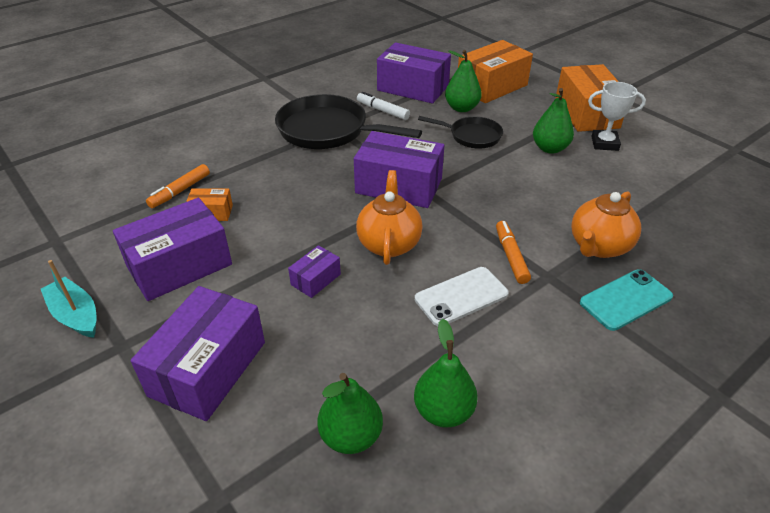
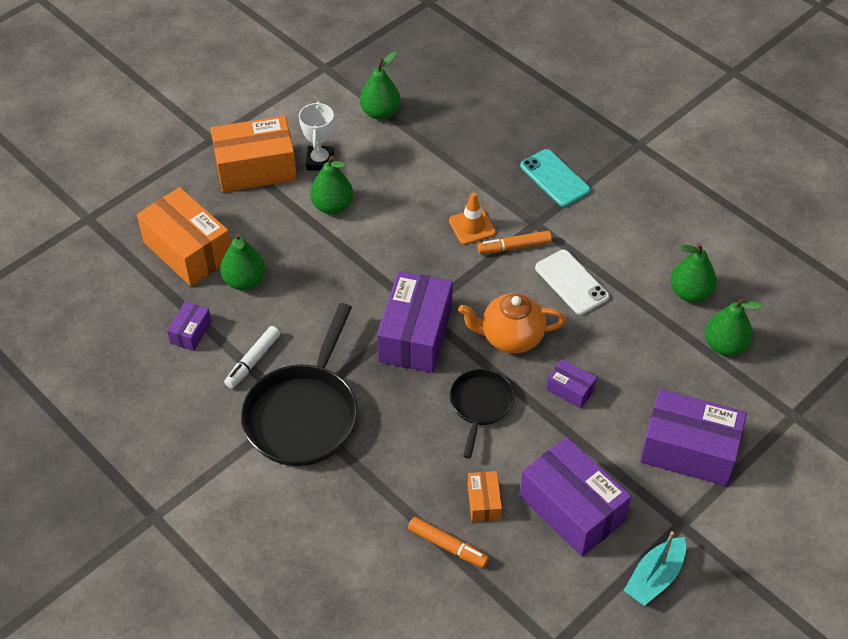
camera: 95 degrees left, 10 degrees up
purple box [377,43,451,104] -> purple box [167,301,212,351], size x0.48
black pan [418,116,503,149] -> black pan moved to [450,369,515,458]
orange teapot [571,191,641,258] -> none
none -> green pear [360,52,401,120]
none -> orange traffic cone [449,192,496,245]

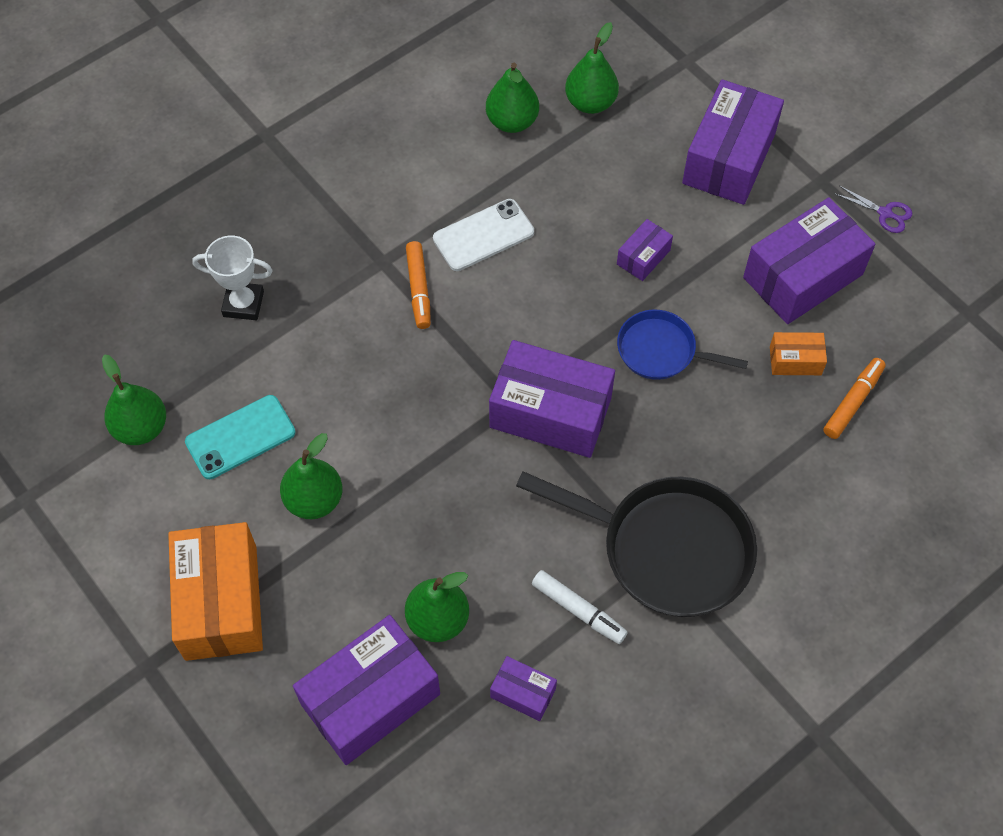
camera: 85 degrees left, 10 degrees up
orange box [137,187,231,286] -> purple box [293,615,440,765]
white trophy [299,101,334,171] -> white trophy moved to [192,236,273,320]
orange traffic cone [449,192,496,245] -> none
black pan [450,369,515,458] -> blue pan [617,309,748,380]
orange teapot [458,293,566,353] -> none
turquoise phone [520,149,591,207] -> turquoise phone moved to [185,395,296,479]
turquoise boat [624,531,686,606] -> purple scissors [834,186,912,233]

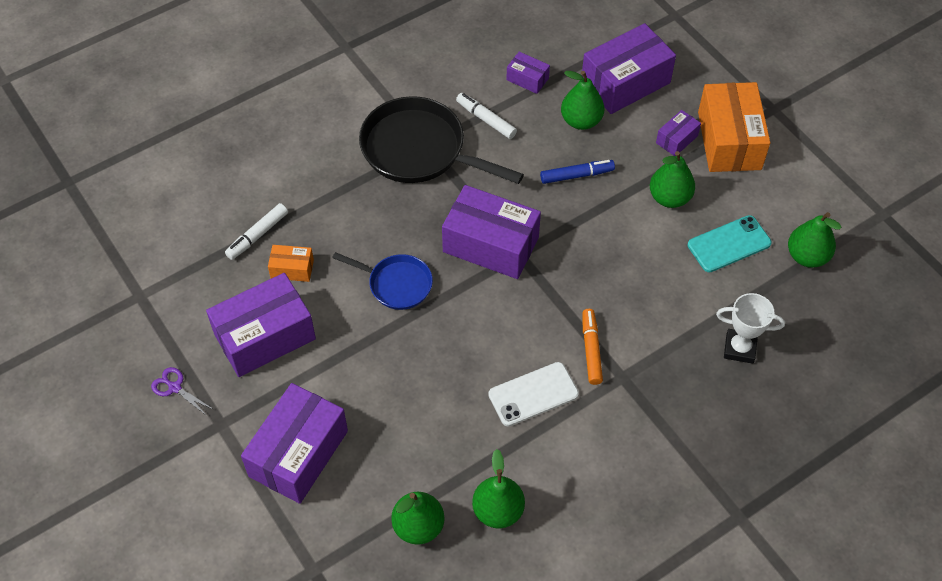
camera: 175 degrees left, 5 degrees down
purple box [617,219,673,281] -> purple box moved to [656,110,701,156]
orange marker [823,358,886,439] -> white marker [225,203,288,260]
none -> blue marker [540,160,615,184]

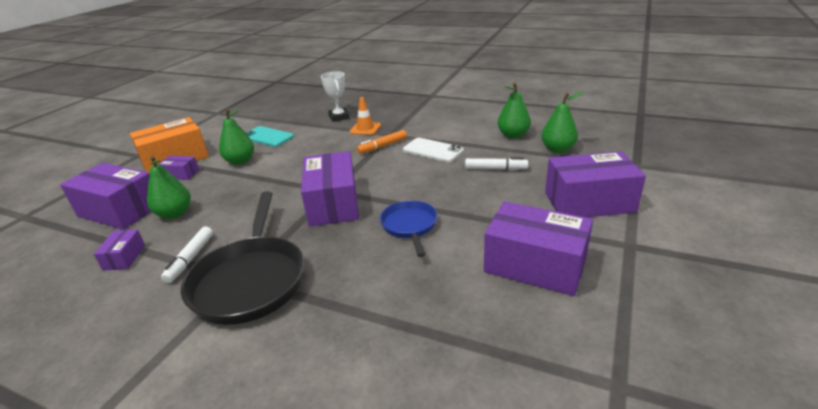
camera: 120 degrees left, 25 degrees down
purple scissors [151,367,213,416] -> none
white marker [225,203,288,260] -> white marker moved to [465,157,528,170]
orange box [268,245,314,282] -> none
blue marker [540,160,615,184] -> none
green pear [788,212,841,268] -> none
none -> orange traffic cone [349,97,381,135]

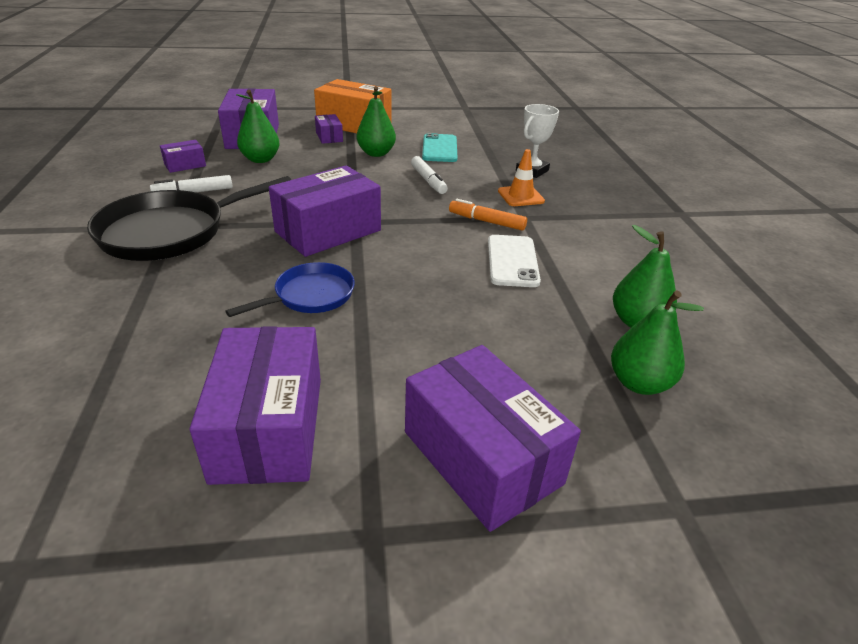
camera: 55 degrees right, 5 degrees up
white marker [465,157,528,170] -> white marker moved to [411,156,448,194]

